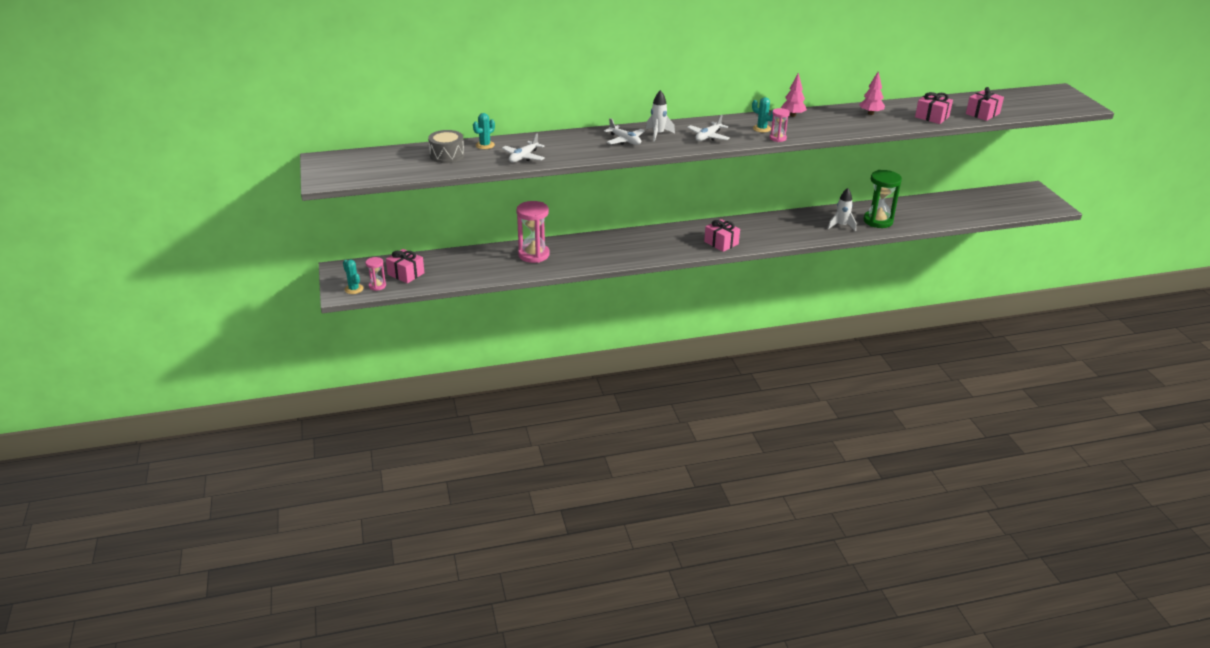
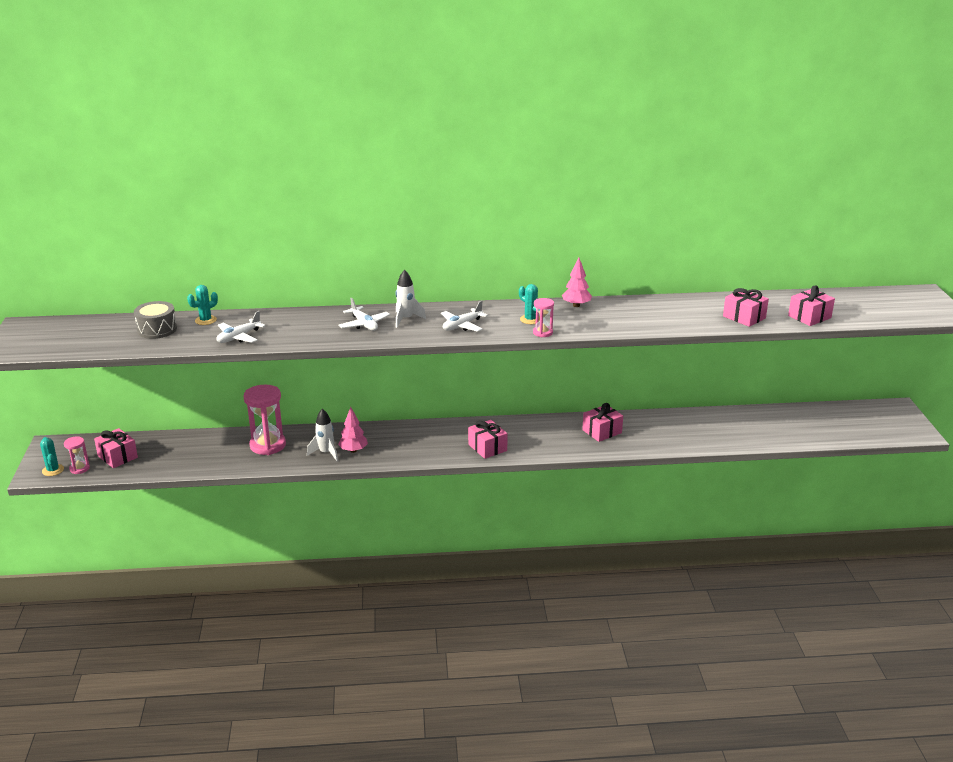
camera: 10 degrees right, 5 degrees down
white rocket [828,188,856,231] -> white rocket moved to [307,409,338,461]
pink tree [859,72,885,115] -> pink tree moved to [338,407,368,453]
green hourglass [863,170,902,228] -> none
none -> pink gift [582,403,623,442]

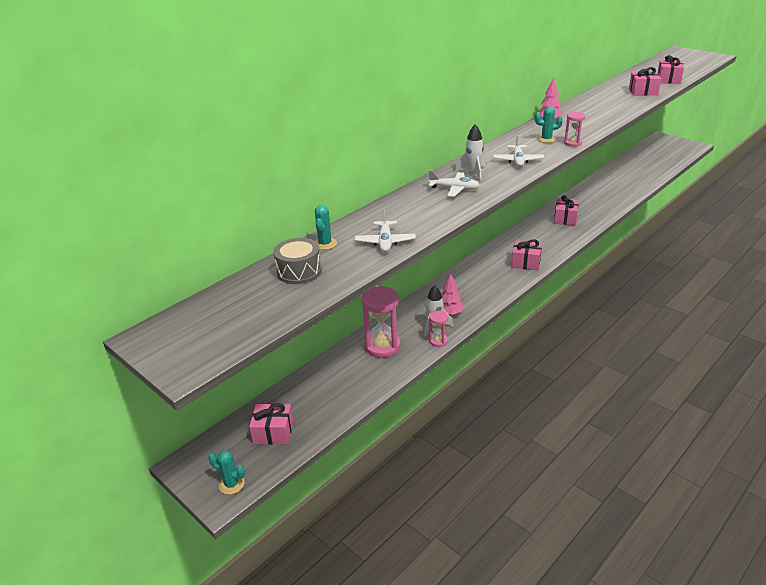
camera: 40 degrees left, 5 degrees up
pink hourglass [64,436,90,474] -> pink hourglass moved to [429,311,448,347]

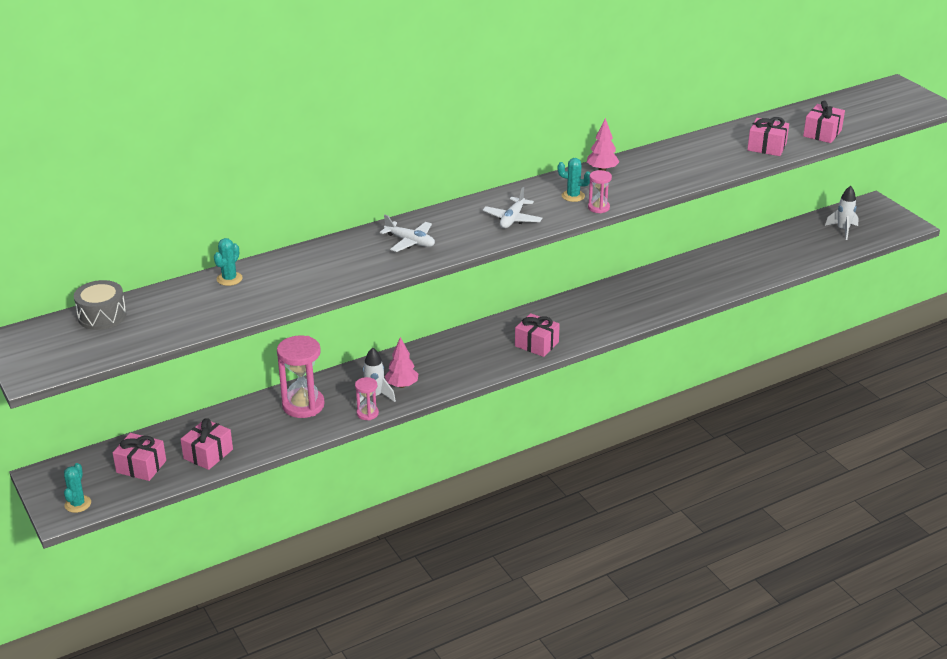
camera: 15 degrees right, 0 degrees up
turquoise cactus [209,451,245,495] -> turquoise cactus turned 60 degrees clockwise [64,463,91,513]
grey drum [273,238,322,284] -> grey drum moved to [74,280,127,330]
white plane [355,209,416,252] -> none
white rocket [455,124,486,181] -> white rocket moved to [825,186,859,240]
pink gift [554,195,579,226] -> pink gift moved to [180,418,233,470]

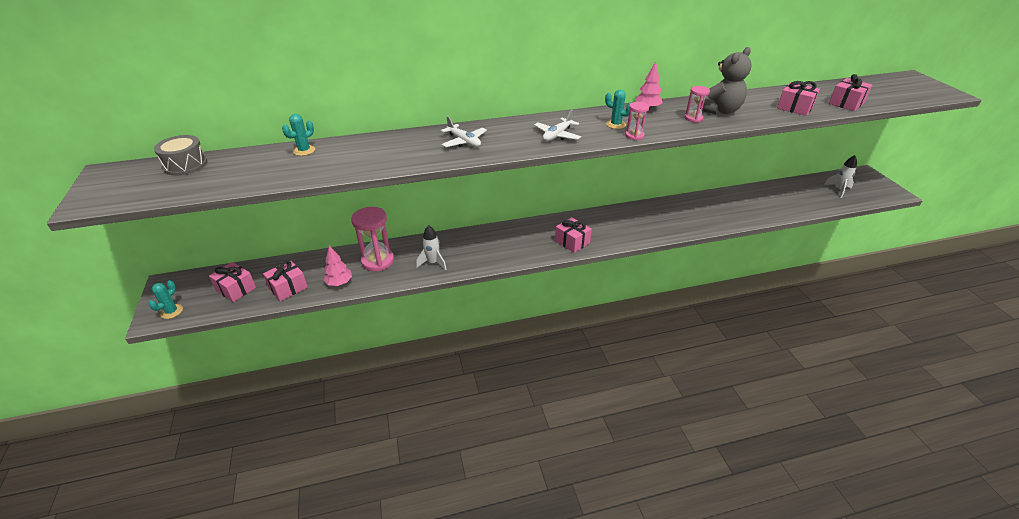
camera: 15 degrees right, 5 degrees up
pink hourglass [355,377,379,420] -> pink hourglass moved to [685,86,710,123]
pink tree [385,337,418,388] -> pink tree moved to [323,245,352,286]
none -> grey teddy bear [702,47,751,115]

